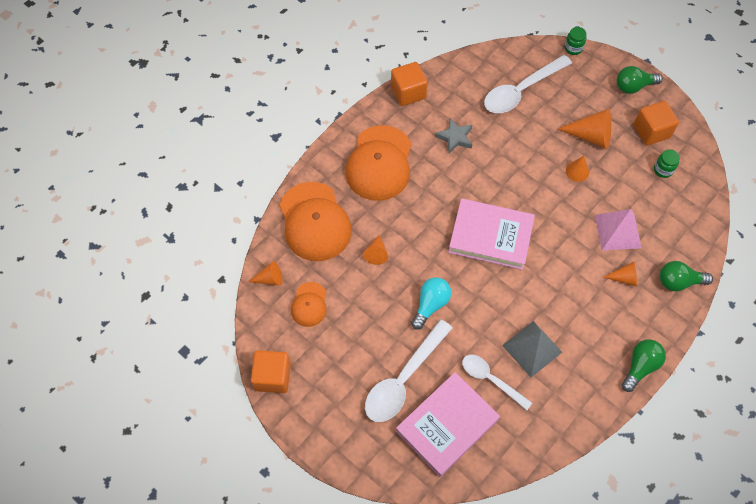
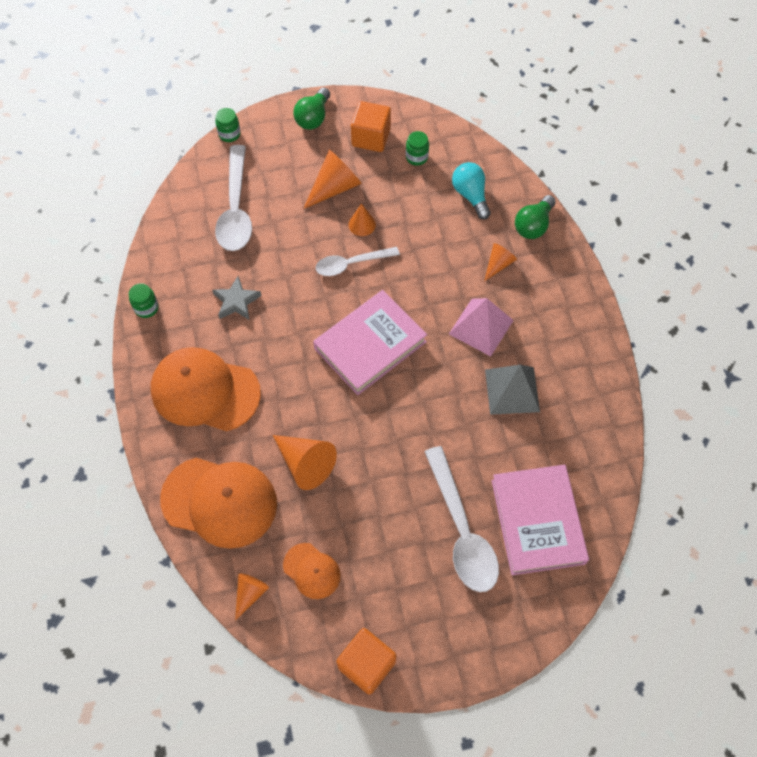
camera: 55 degrees left, 0 degrees up
orange cap [345,125,412,201] -> orange cap turned 150 degrees clockwise [151,347,261,431]
orange cone [363,235,388,265] -> orange cone [273,435,337,490], size x1.70
orange cube [391,62,428,106] -> green jar [129,283,159,318]
turquoise light bulb [411,277,451,330] -> turquoise light bulb moved to [452,162,491,220]
white spoon [462,355,532,410] -> white spoon moved to [316,247,400,276]
pink pyramid [595,209,642,251] -> pink pyramid moved to [449,298,514,356]
green light bulb [622,339,666,392] -> none

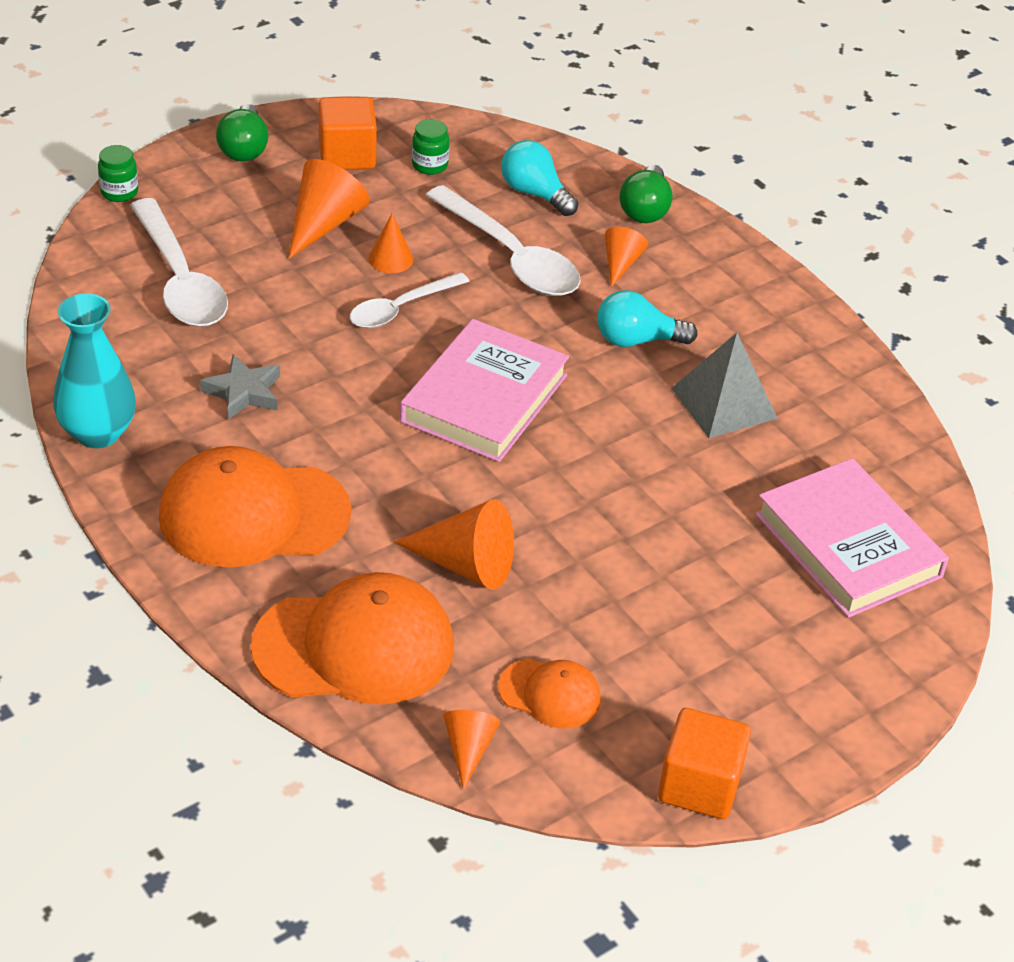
camera: 25 degrees left, 20 degrees down
green jar [129,283,159,318] -> turquoise vase [53,293,136,448]
white spoon [424,446,499,592] -> white spoon moved to [426,185,581,296]
pink pyramid [449,298,514,356] -> turquoise light bulb [597,290,697,347]

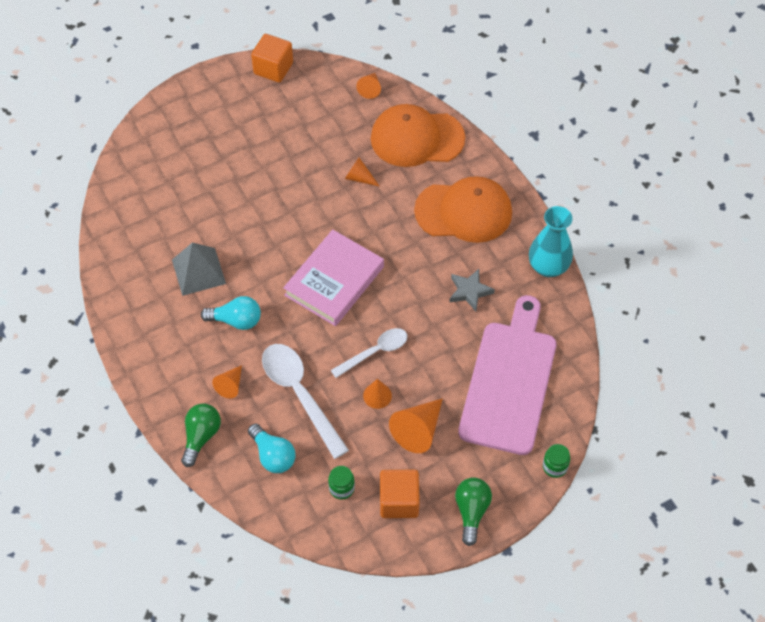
camera: 170 degrees left, 15 degrees up
white spoon [130,198,228,327] -> pink cutting board [458,295,556,455]
orange cone [393,499,514,590] -> orange cone [345,157,380,187], size x0.59
orange cap [498,659,601,728] -> none
pink book [755,458,949,618] -> none

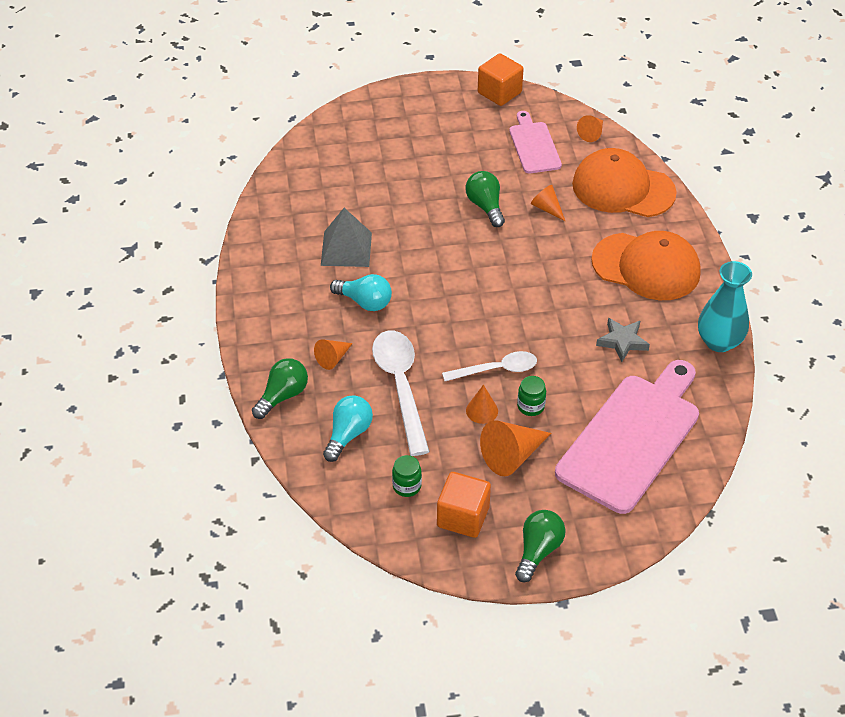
camera: 20 degrees right, 10 degrees down
turquoise light bulb [248,424,295,473] -> turquoise light bulb turned 135 degrees counterclockwise [323,395,373,462]
pink book [283,230,384,326] -> none
green jar [543,444,570,478] -> green jar moved to [517,376,546,416]
none -> green light bulb [465,171,505,227]
none -> pink cutting board [509,111,562,173]

